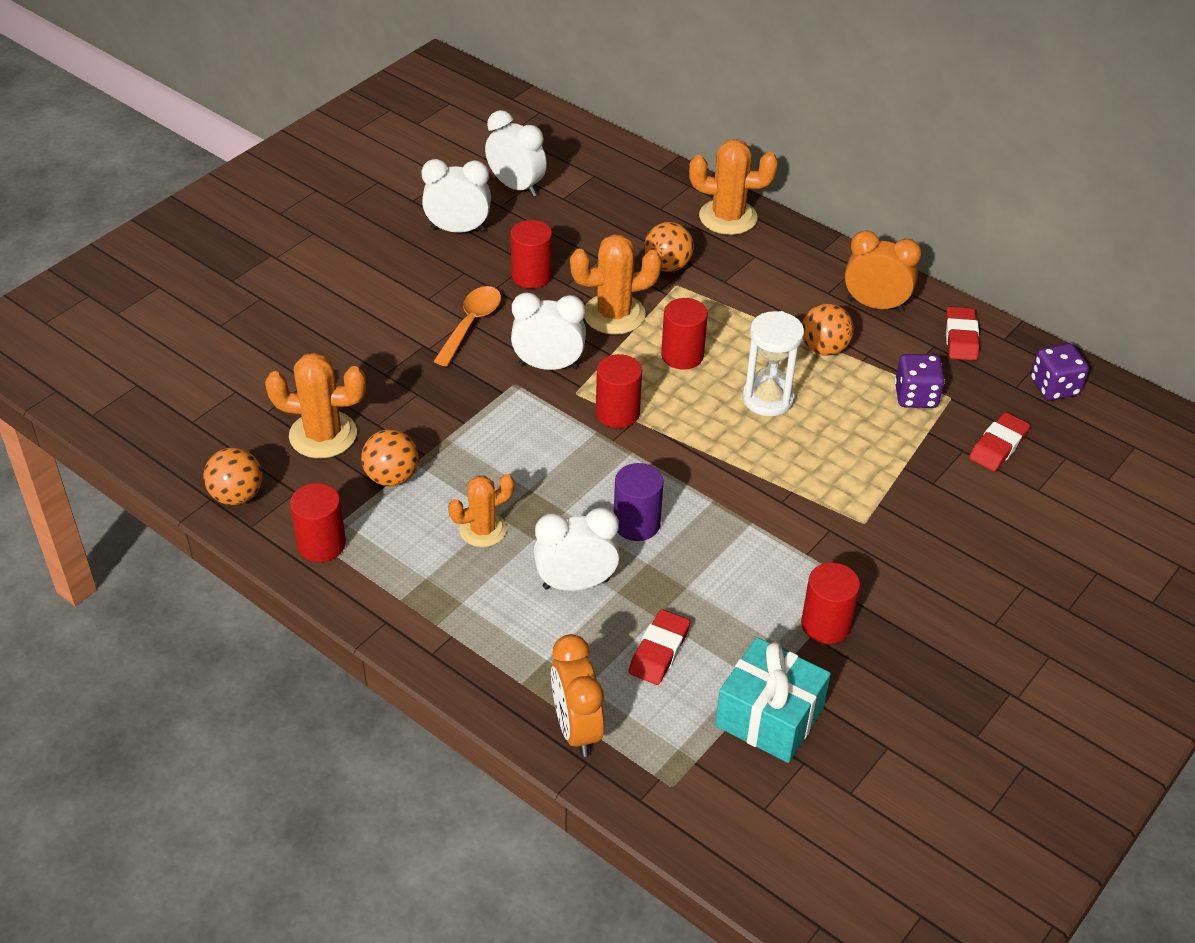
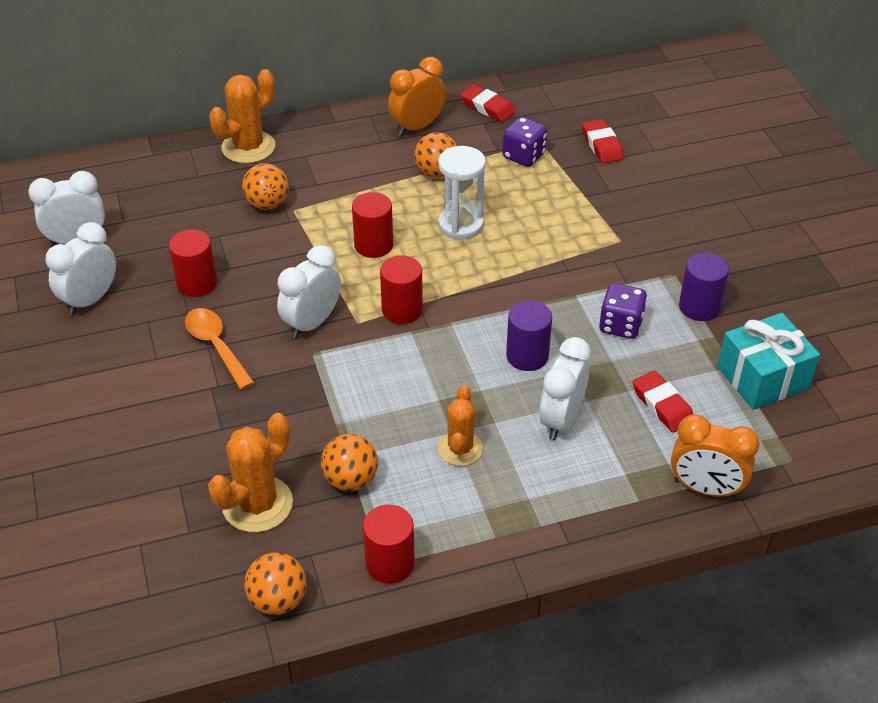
camera: 55 degrees left, 0 degrees up
orange cactus [570,234,662,335] -> none
red cylinder [801,563,860,644] -> purple cylinder [679,253,729,321]
purple dice [1031,343,1089,401] -> purple dice moved to [599,283,647,339]

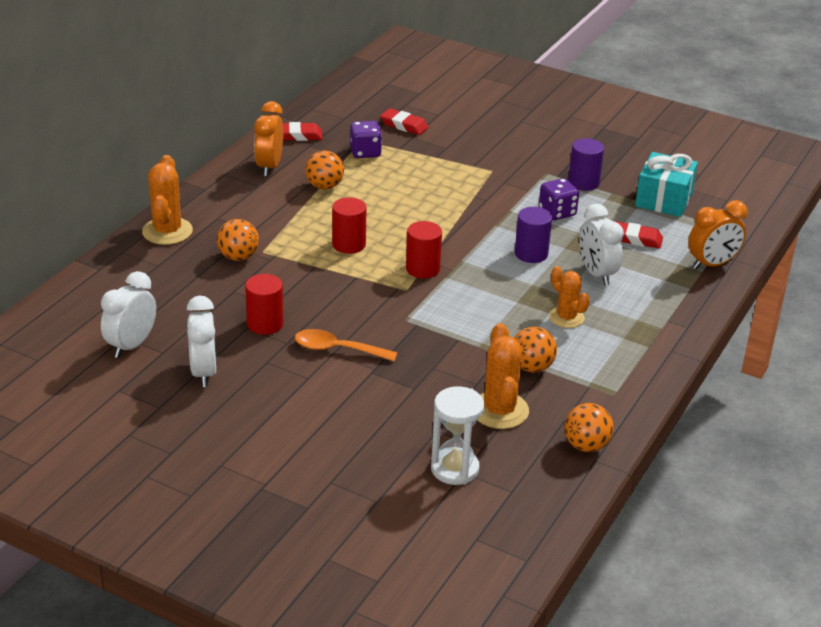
camera: 45 degrees left, 10 degrees down
white clock [277,245,341,339] -> none
red cylinder [363,504,415,584] -> none
white hourglass [438,146,486,239] -> white hourglass moved to [431,386,484,485]

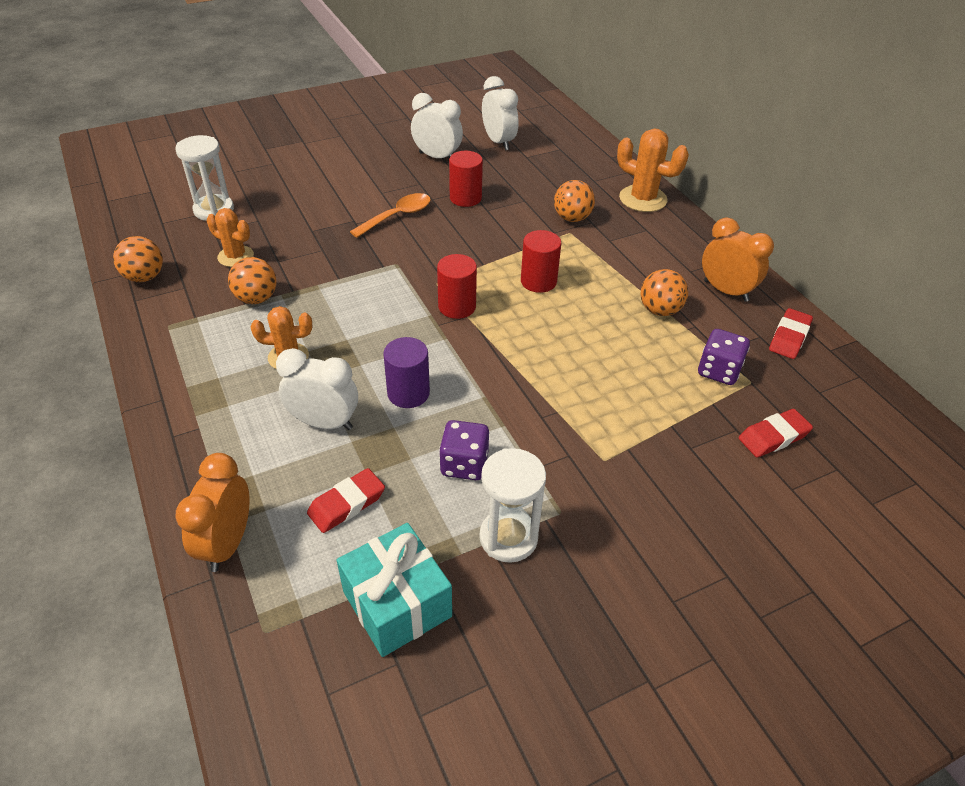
camera: 125 degrees right, 10 degrees up
orange cactus [477,323,529,429] -> orange cactus [207,208,254,267], size x0.67
purple cylinder [568,138,604,191] -> white hourglass [479,448,546,563]

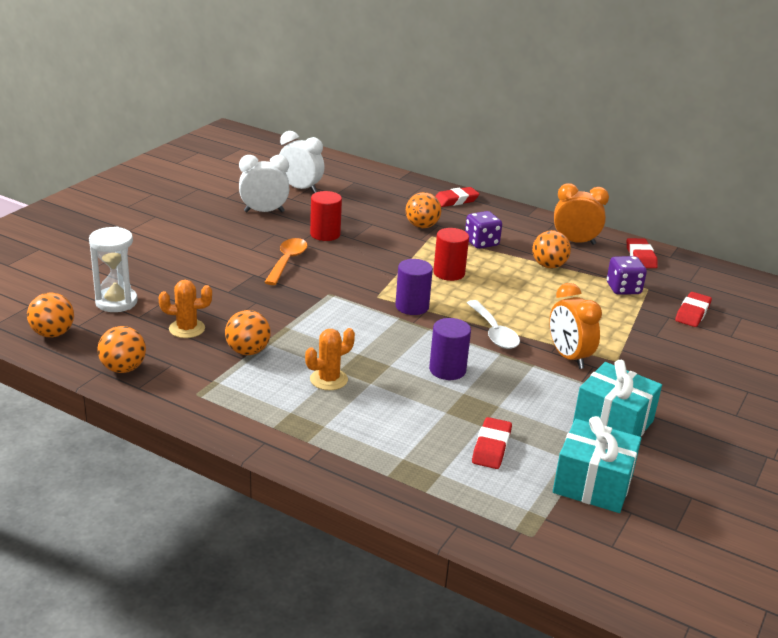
camera: 35 degrees left, 15 degrees down
orange clock [175,453,249,572] -> orange clock moved to [549,283,602,369]
white clock [276,348,358,430] -> none
red cylinder [437,254,477,319] -> purple cylinder [395,259,433,315]
purple dice [439,420,489,480] -> purple dice moved to [465,211,502,249]
white hourglass [479,448,546,563] -> turquoise gift [573,360,662,437]
orange cactus [617,128,689,212] -> red eraser [435,187,479,207]
none -> orange ball [27,292,74,338]
none -> white spoon [467,300,520,349]

